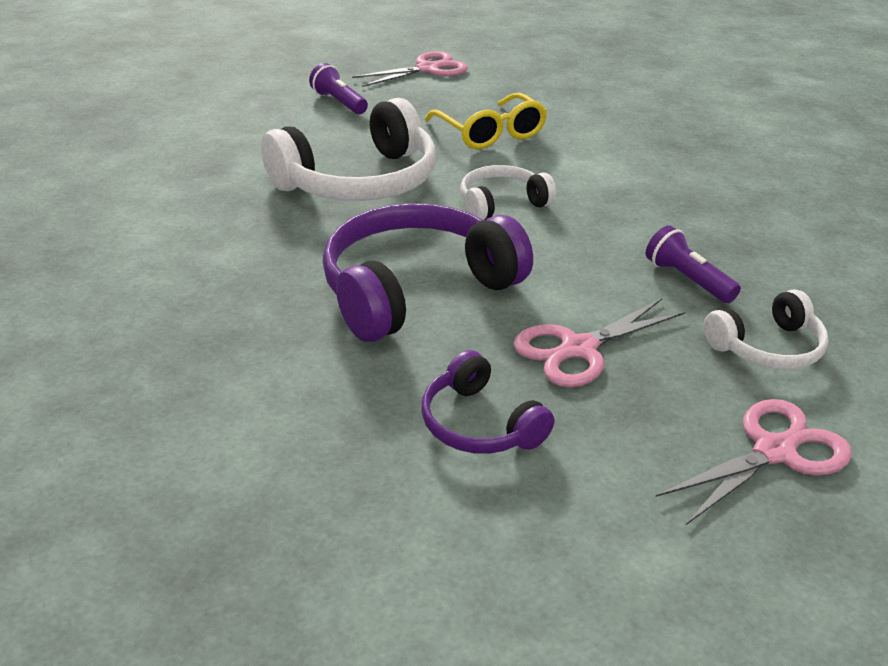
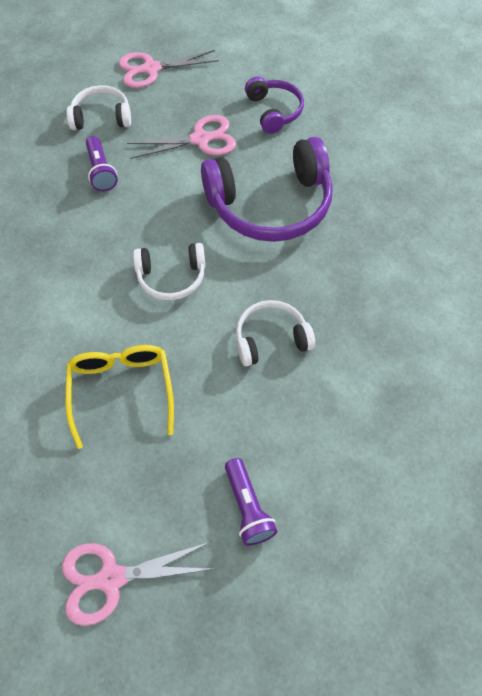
camera: 160 degrees left, 25 degrees up
white headphones [261,98,436,201] -> white headphones [236,300,315,366], size x0.53

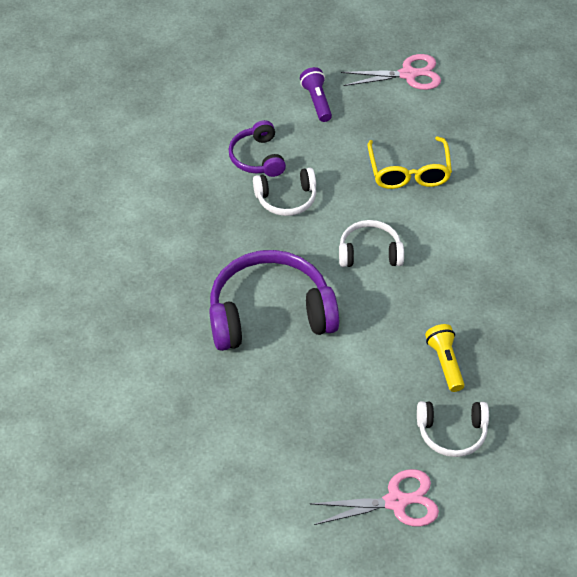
camera: 175 degrees left, 10 degrees down
purple flashlight [86,136,118,191] -> yellow flashlight [425,324,464,392]
pink scissors [127,115,236,159] -> none
purple headphones [245,76,304,134] -> purple headphones moved to [229,120,286,177]

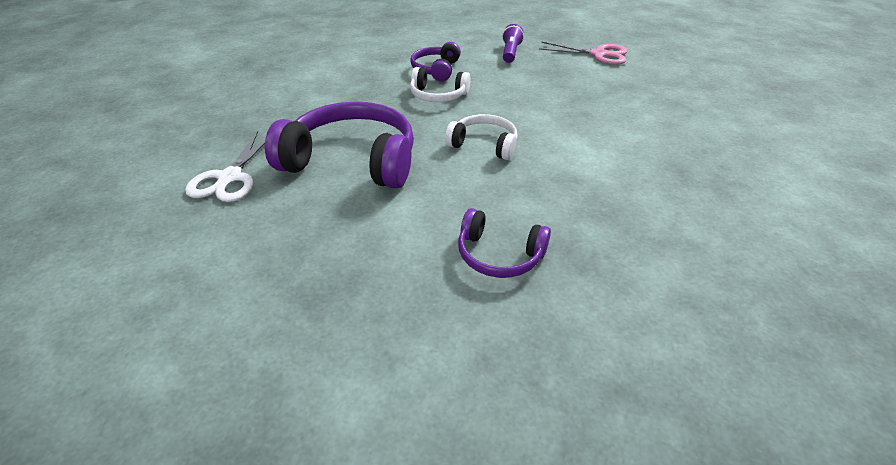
camera: 25 degrees right, 10 degrees down
pink scissors [310,469,439,527] -> none
yellow glasses [368,136,452,189] -> none
white headphones [417,401,489,457] -> none
yellow flashlight [425,324,464,392] -> purple headphones [458,208,551,278]
none -> white scissors [185,131,265,202]

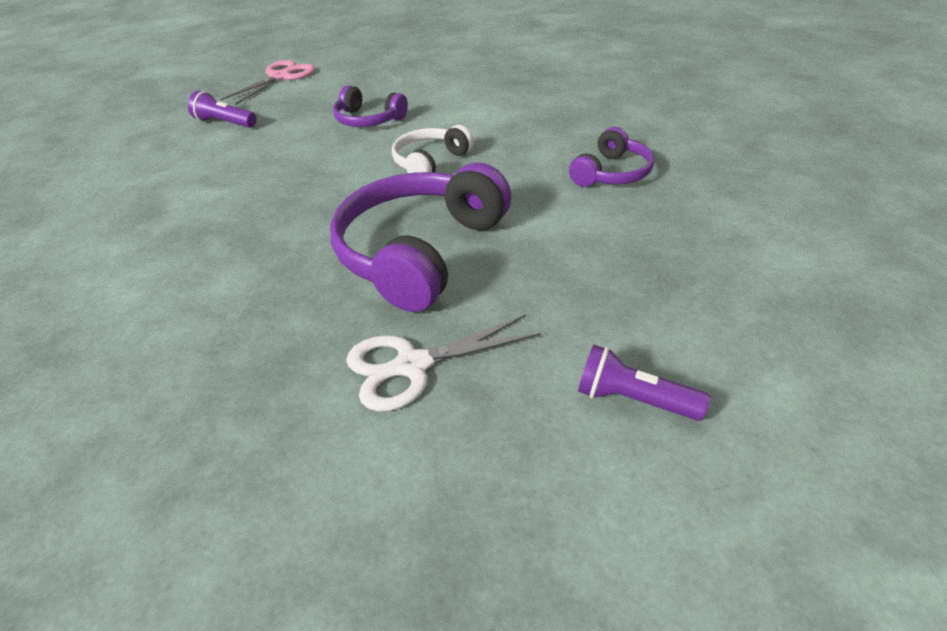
camera: 75 degrees left, 0 degrees up
white scissors [185,131,265,202] -> white scissors turned 135 degrees clockwise [346,314,541,411]
purple headphones [410,42,461,82] -> purple headphones moved to [333,85,408,127]
white headphones [410,67,471,102] -> none
none -> purple flashlight [578,344,710,421]

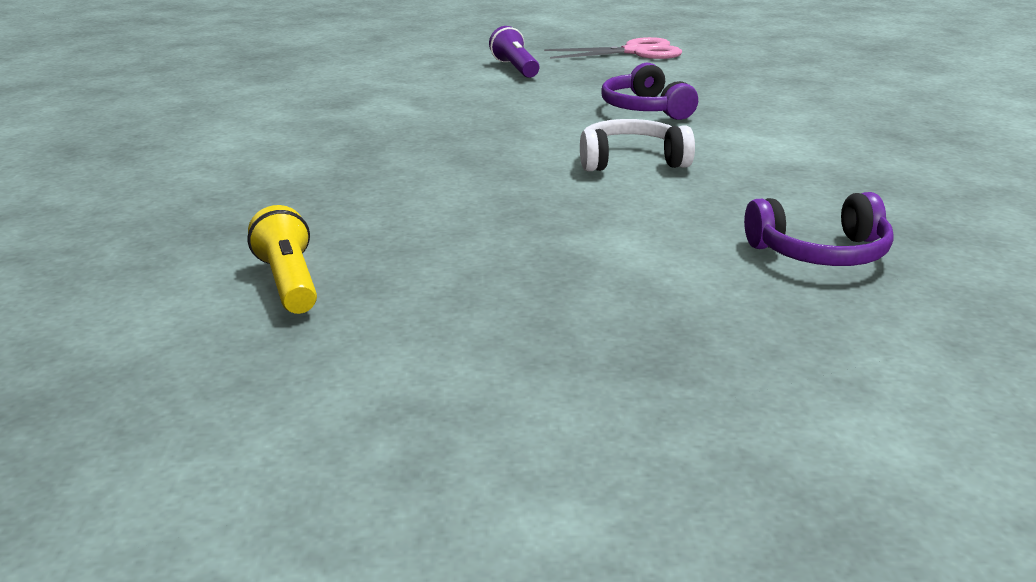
camera: 45 degrees right, 15 degrees down
purple headphones [330,163,511,312] -> none
white scissors [346,314,541,411] -> yellow flashlight [248,205,317,314]
purple flashlight [578,344,710,421] -> none

